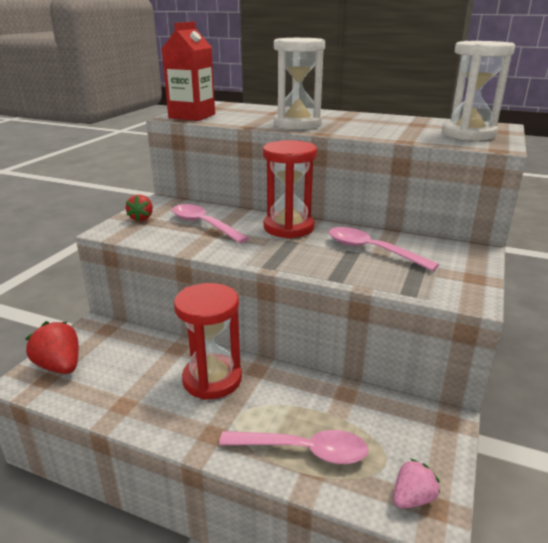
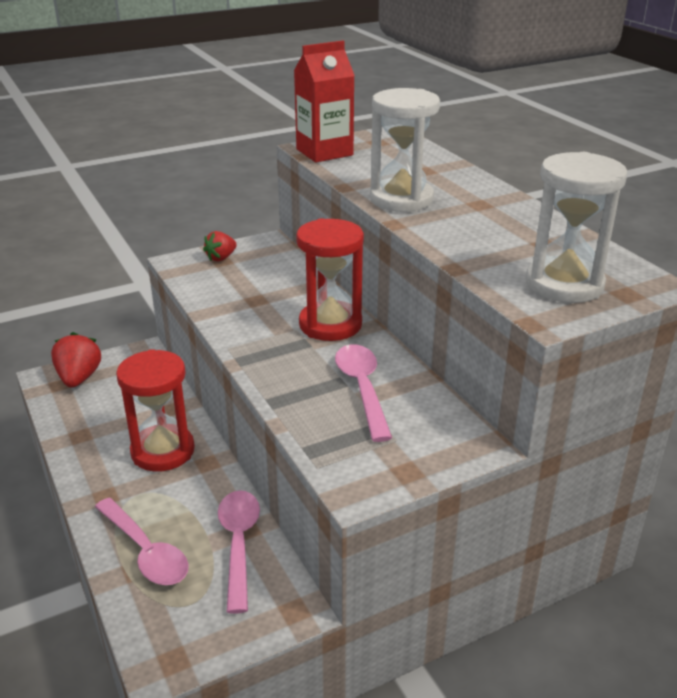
camera: 40 degrees right, 5 degrees up
pink spoon [172,204,249,243] -> pink spoon moved to [218,490,260,614]
pink strawberry [393,458,440,509] -> none

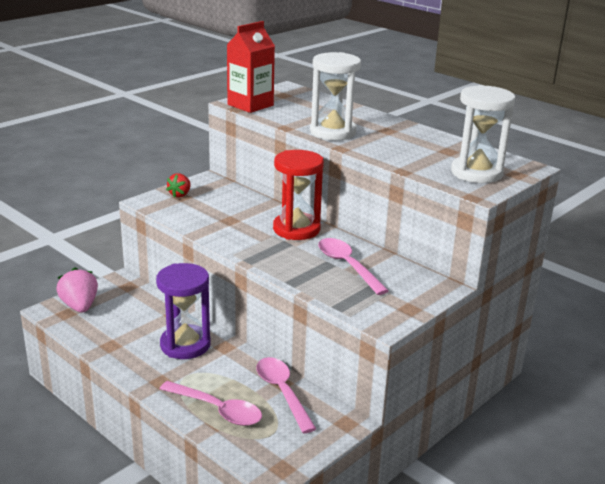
camera: 20 degrees left, 5 degrees down
red strawberry [51,332,101,388] -> pink strawberry [56,267,98,313]
red hourglass [116,349,195,472] -> purple hourglass [156,263,210,359]

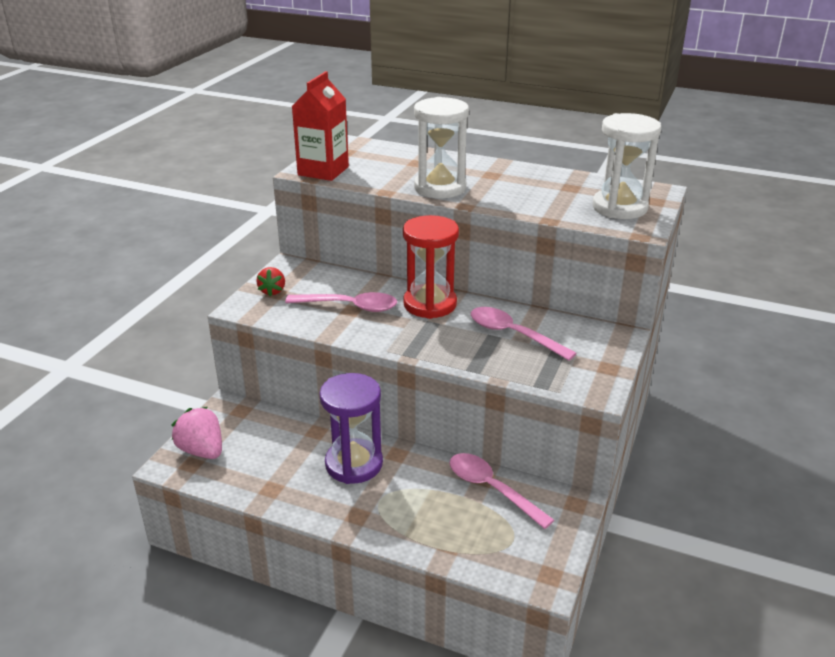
camera: 20 degrees left, 5 degrees up
pink spoon [160,381,262,426] -> pink spoon moved to [285,292,397,312]

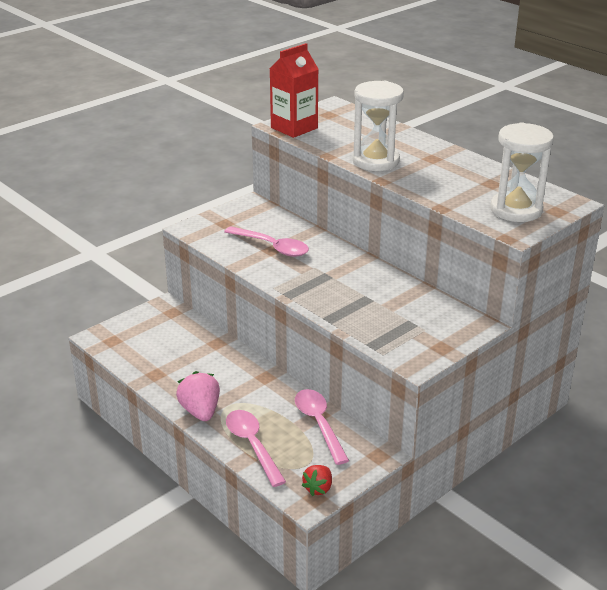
camera: 25 degrees right, 0 degrees up
pink strawberry [171,407,222,459] -> pink strawberry moved to [176,371,220,421]
red strawberry [256,267,285,296] -> red strawberry moved to [302,465,332,496]
purple hourglass [319,373,383,484] -> none
red hourglass [403,215,459,319] -> none
pink spoon [471,307,577,361] -> pink spoon moved to [226,410,286,487]

